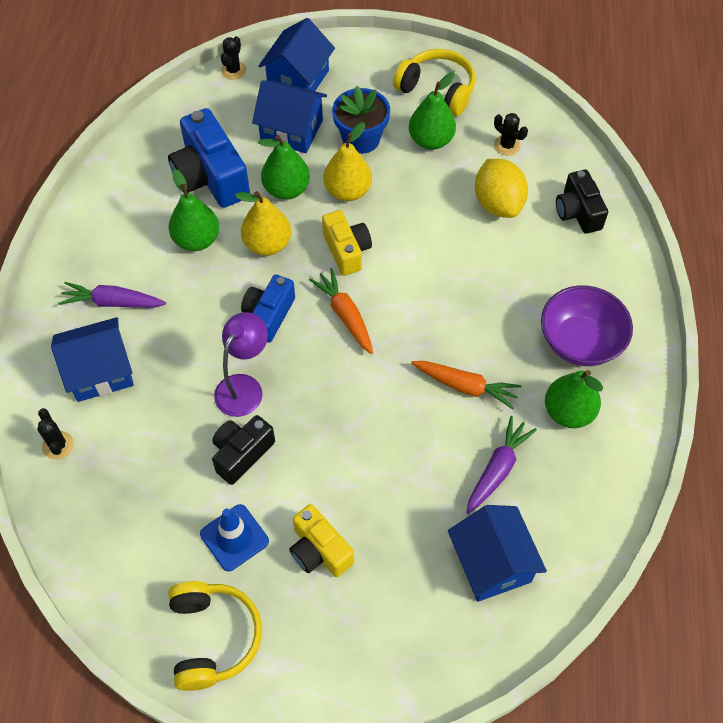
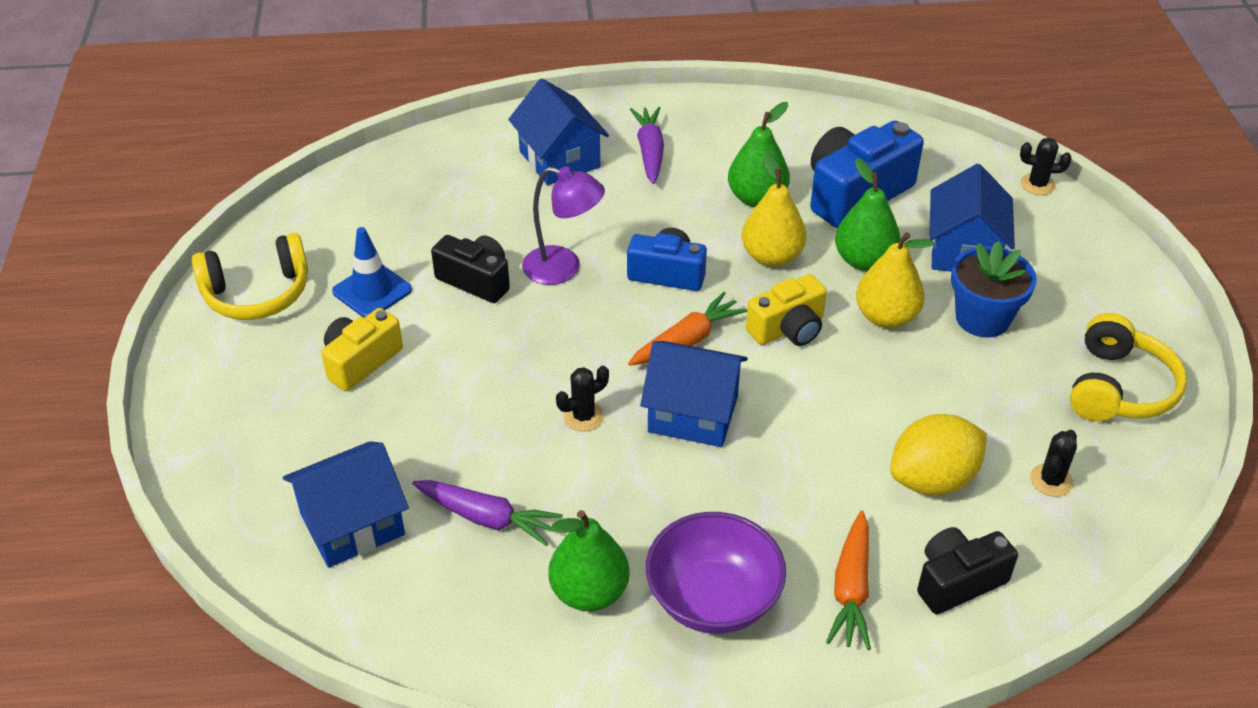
camera: 80 degrees right, 15 degrees down
black cactus [37,408,74,459] -> black cactus moved to [556,366,609,431]
blue house [259,18,335,91] -> blue house moved to [640,341,748,447]
green pear [409,72,456,150] -> none
orange carrot [411,361,521,410] -> orange carrot moved to [826,511,871,650]

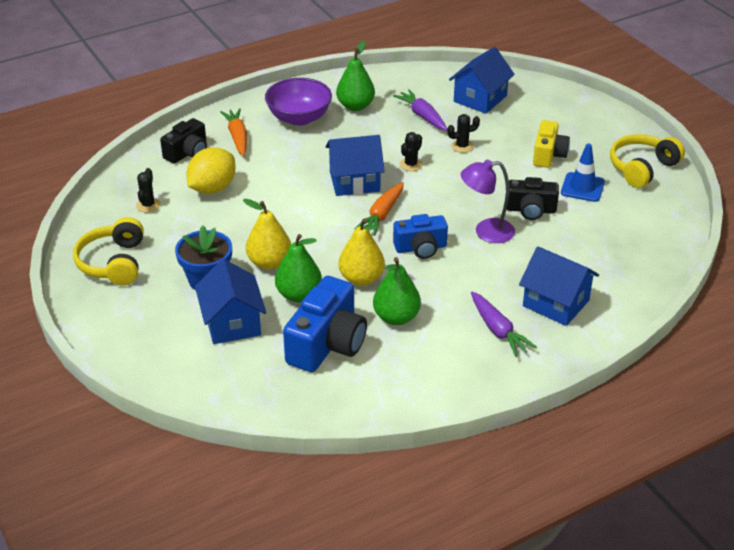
camera: 155 degrees right, 5 degrees down
purple carrot [412,480,563,546] -> purple carrot turned 60 degrees clockwise [393,89,447,131]
yellow camera [746,274,827,346] -> none
black cactus [1020,138,1072,195] -> black cactus moved to [447,114,480,153]

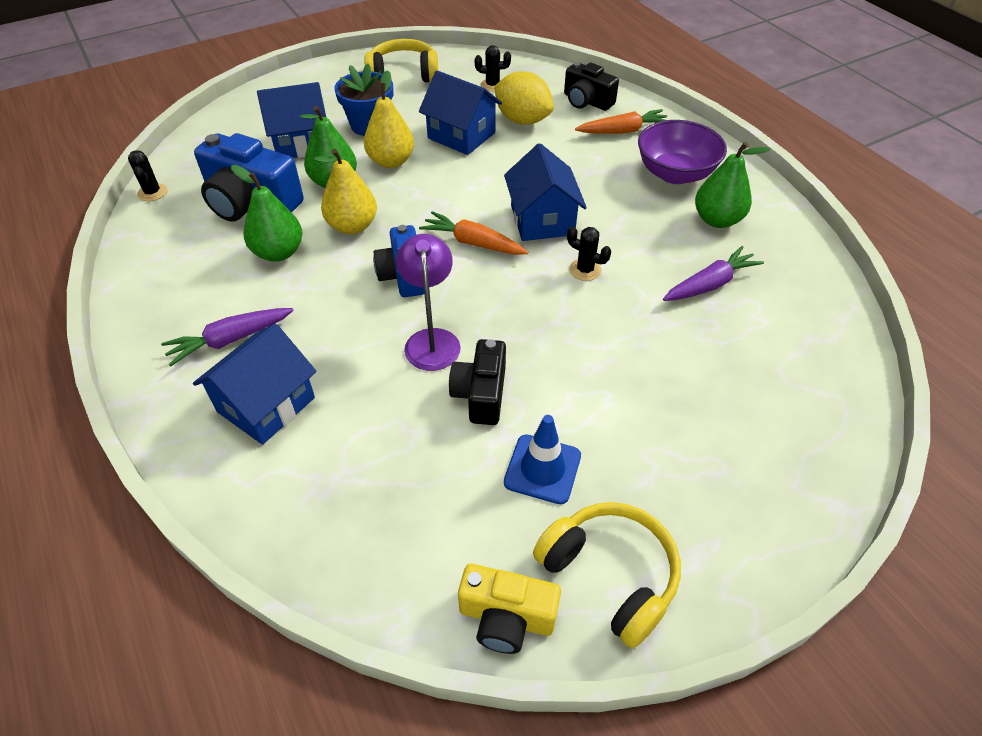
camera: 90 degrees right, 10 degrees up
black cactus [447,114,480,153] -> black cactus moved to [128,150,168,201]
blue house [449,47,515,114] -> blue house moved to [419,71,502,155]
yellow camera [533,120,570,168] -> yellow camera moved to [458,564,561,654]

